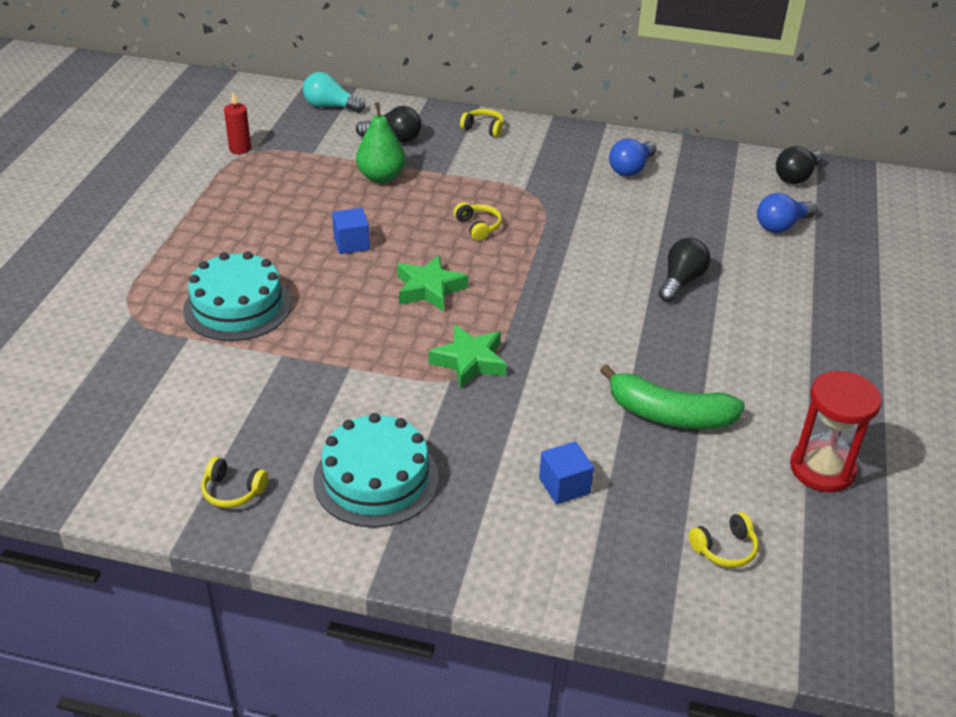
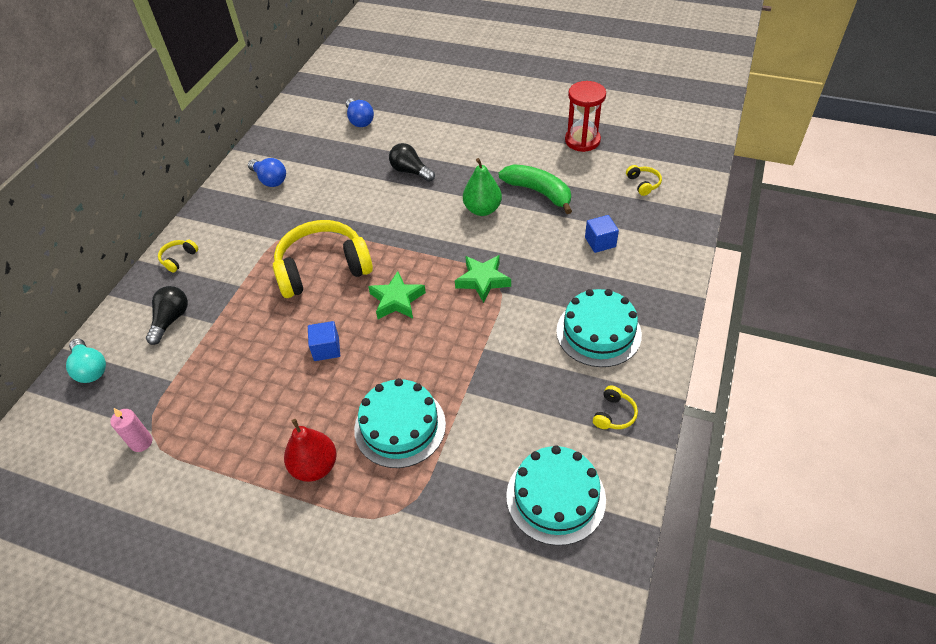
camera: 80 degrees left, 10 degrees up
red candle [224,92,251,154] -> pink candle [110,408,152,452]
turquoise light bulb [303,72,365,113] -> turquoise light bulb turned 60 degrees counterclockwise [66,338,106,383]
green pear [356,102,406,183] -> green pear moved to [463,158,502,216]
yellow headphones [454,202,502,241] -> yellow headphones [273,220,373,298], size x2.50
green banana [600,364,745,429] -> green banana turned 75 degrees counterclockwise [499,164,572,214]
black light bulb [776,146,823,184] -> none
none -> red pear [284,419,337,482]
none -> turquoise cake [506,446,606,546]

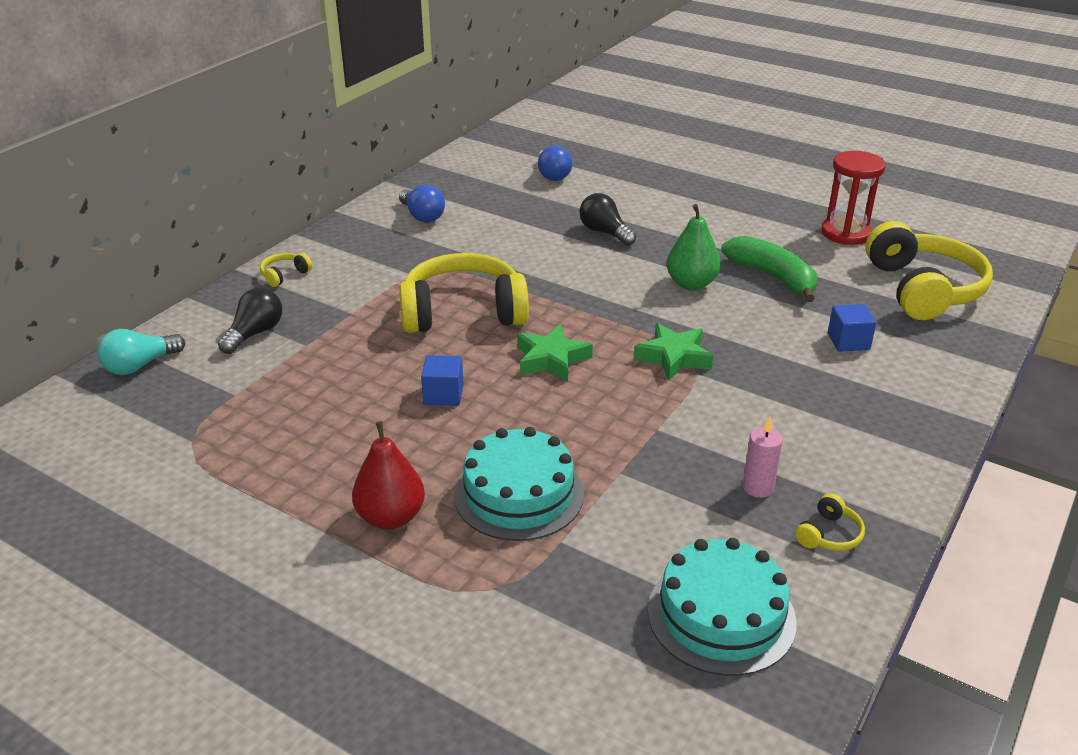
camera: 10 degrees right, 15 degrees down
turquoise light bulb [66,338,106,383] -> turquoise light bulb turned 75 degrees clockwise [97,329,185,375]
pink candle [110,408,152,452] -> pink candle moved to [743,416,783,498]
turquoise cake [556,289,642,367] -> none
yellow headphones [626,165,662,196] -> yellow headphones [865,221,993,320], size x2.50

